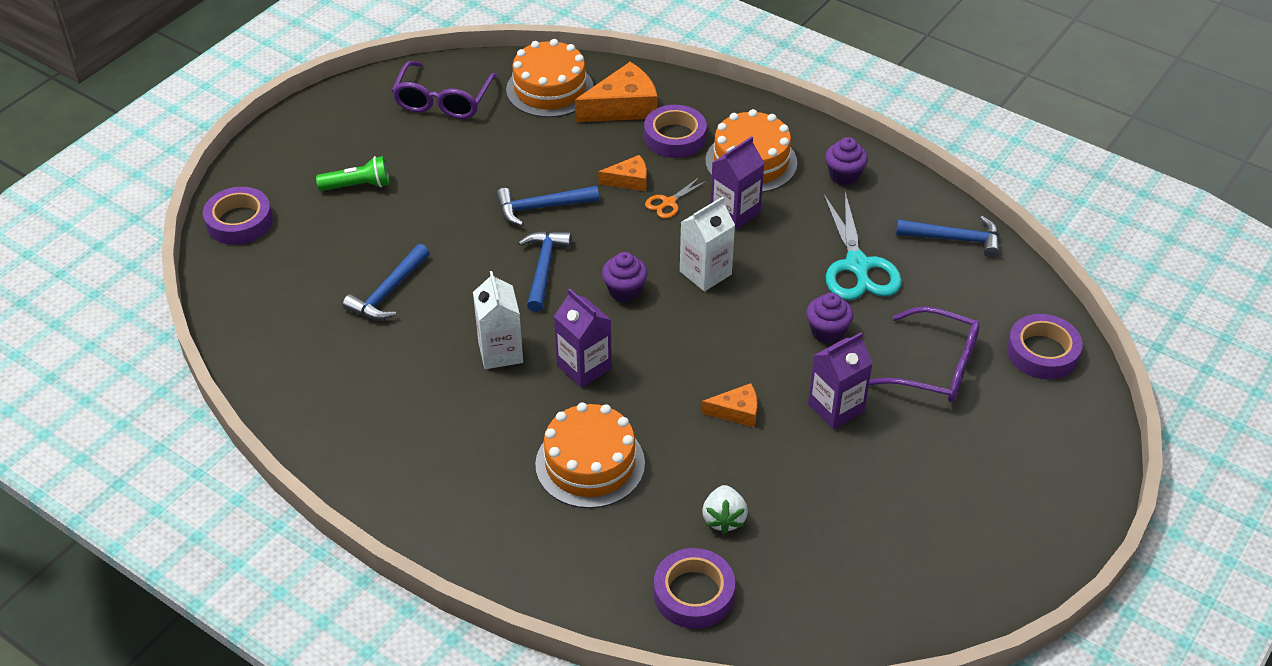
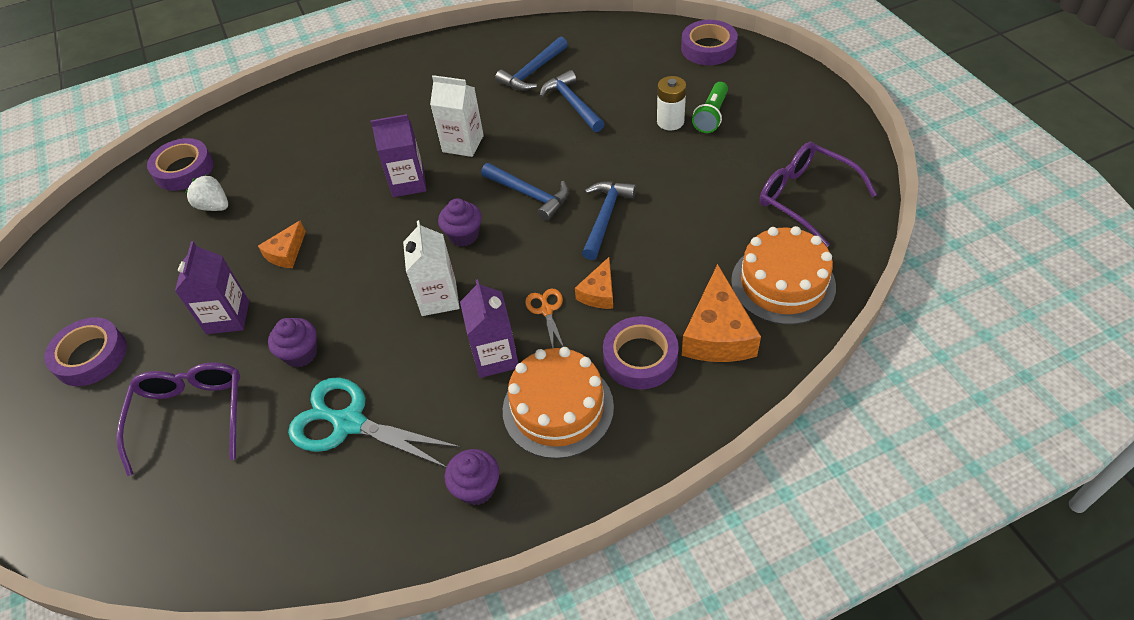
camera: 125 degrees right, 5 degrees up
orange cake [535,402,645,508] -> none
purple glasses [869,306,980,403] -> purple glasses turned 120 degrees clockwise [116,362,240,476]
blue hammer [896,216,1000,258] -> blue hammer moved to [495,37,568,91]
purple tape [1007,314,1083,379] -> purple tape moved to [44,317,127,386]
none -> white battery [657,76,686,131]

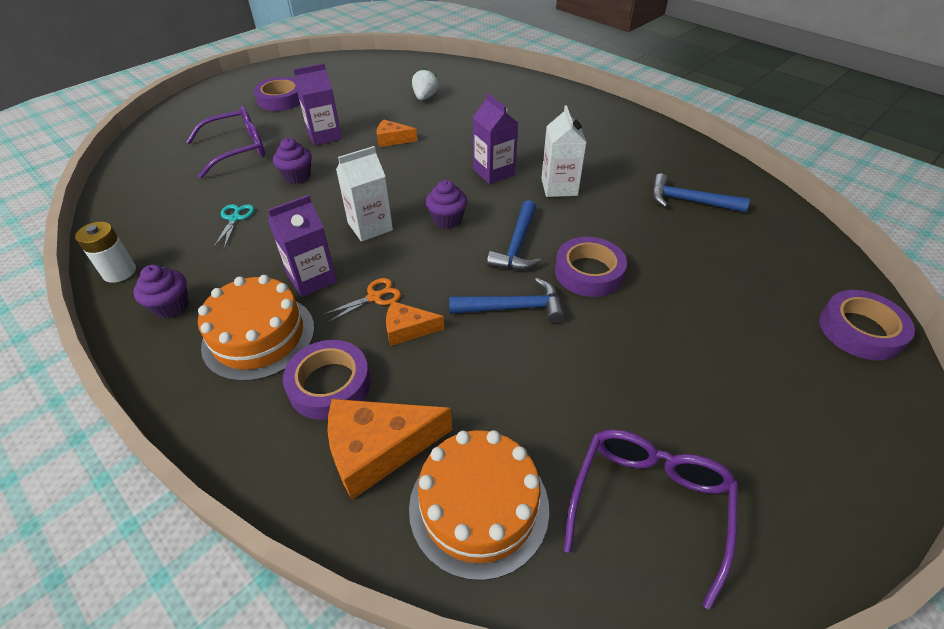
camera: 65 degrees right, 5 degrees down
purple tape [147,138,214,191] -> purple tape moved to [555,237,627,297]
turquoise scissors [288,377,461,468] -> turquoise scissors [214,204,254,249], size x0.48
blue hammer [540,70,604,132] -> none
white battery [657,76,686,131] -> white battery moved to [75,222,136,283]
green flashlight [692,82,728,133] -> none

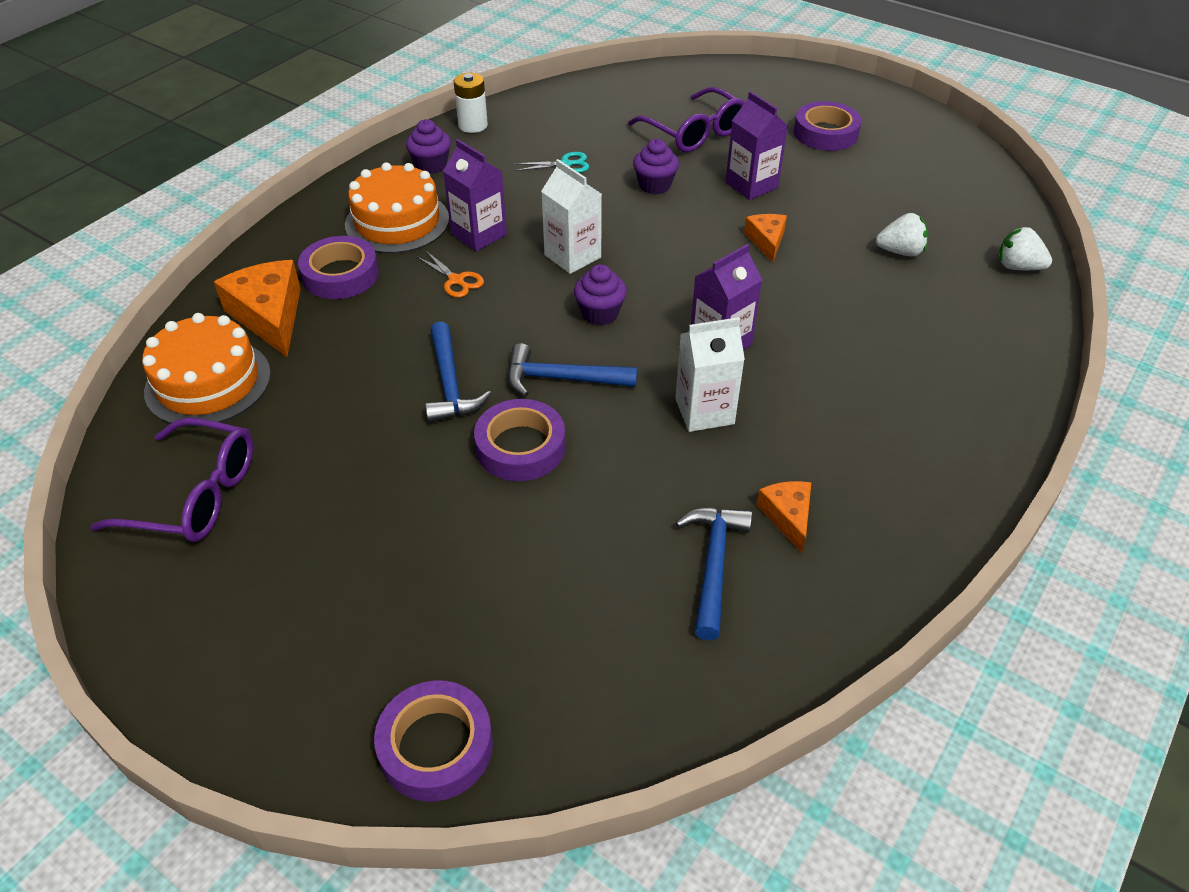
camera: 80 degrees right, 0 degrees up
orange cheese [386,301,444,346] -> orange cheese moved to [757,481,811,553]
none -> white strawberry [998,227,1052,270]

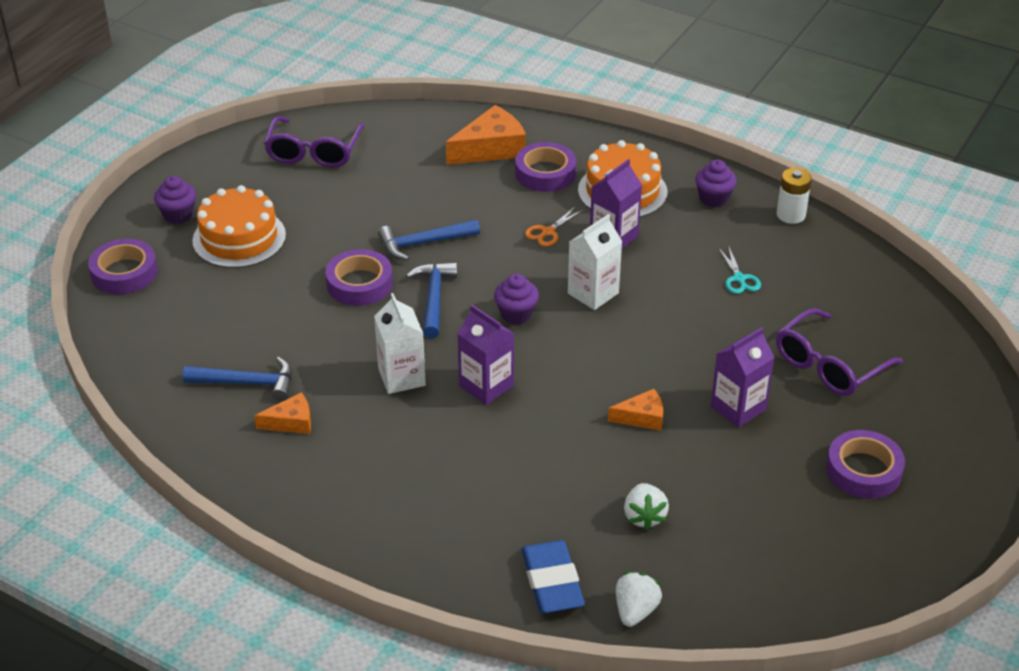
camera: 85 degrees right, 5 degrees down
orange cake [142,313,271,427] -> orange cake moved to [192,185,286,268]
purple cupcake [633,139,679,194] -> purple cupcake moved to [154,176,196,224]
none -> blue eraser [522,540,585,613]

